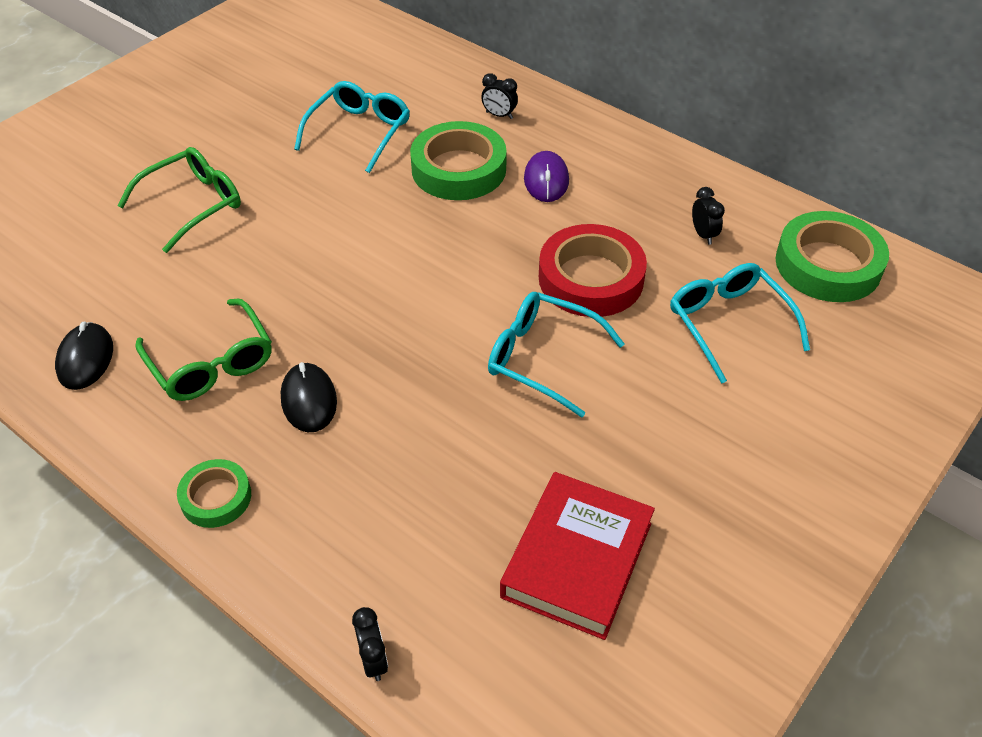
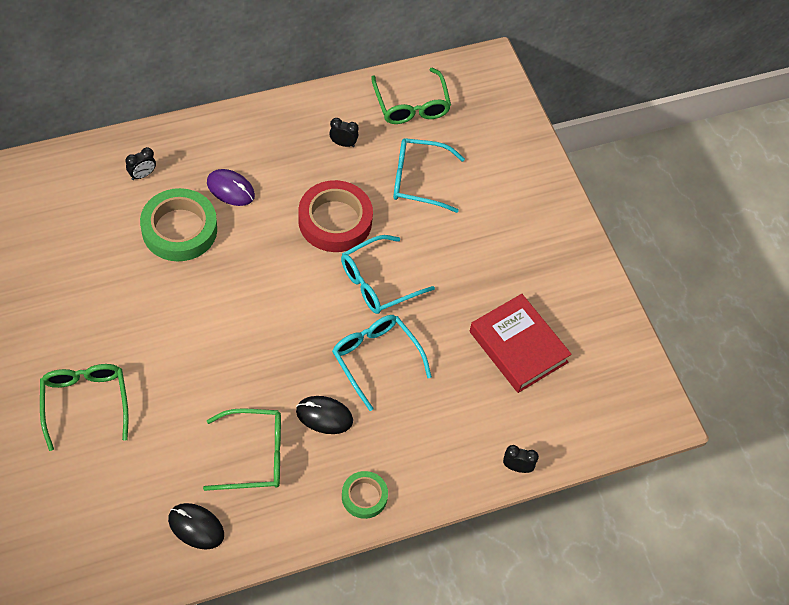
camera: 65 degrees left, 10 degrees up
turquoise glasses [294,81,410,173] -> turquoise glasses moved to [332,315,432,411]
green tape [775,211,889,302] -> green glasses [371,68,451,124]

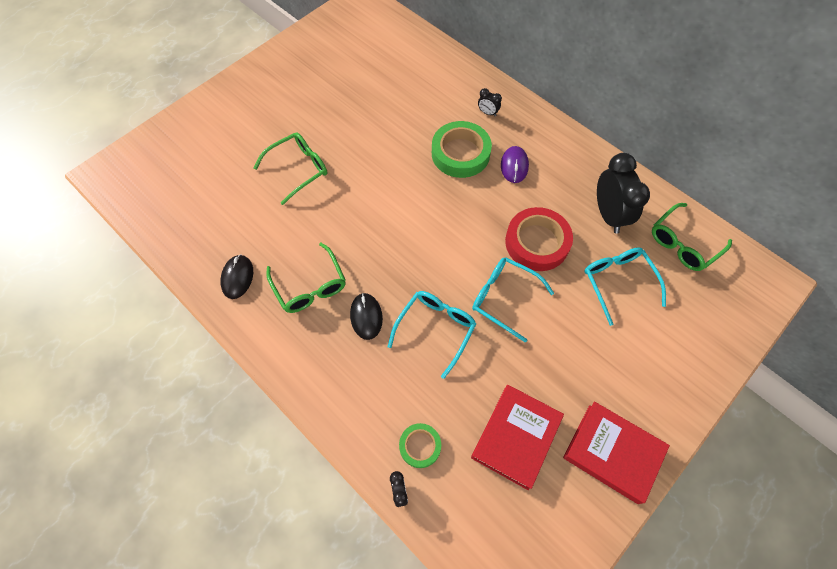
camera: 70 degrees right, 5 degrees up
black clock [329,118,359,147] -> black clock [597,153,650,234], size x2.27
green tape [342,471,388,519] -> green tape moved to [399,423,441,468]
none -> red book [563,402,670,504]

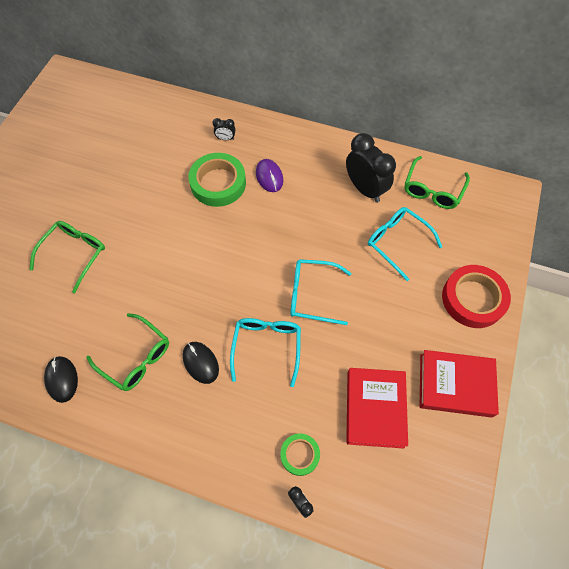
camera: 25 degrees left, 0 degrees up
red tape [505,207,573,271] -> red tape moved to [442,265,511,328]

